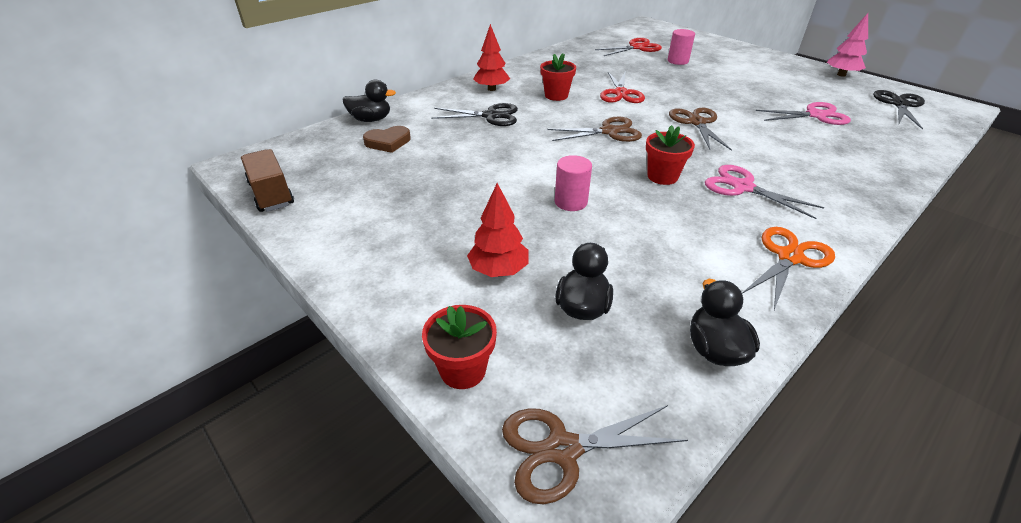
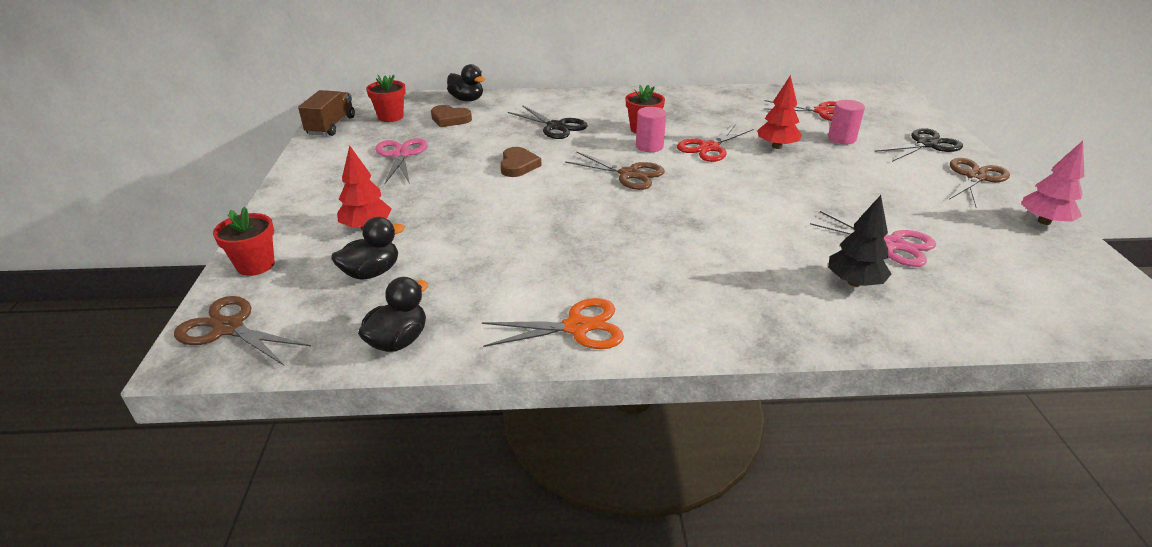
camera: 40 degrees right, 5 degrees down
red tree [473,24,510,91] -> red tree moved to [757,75,802,149]
pink cylinder [555,155,592,211] -> pink cylinder moved to [636,107,666,152]
red flower pot [646,125,695,185] -> red flower pot moved to [366,75,406,122]
brown scissors [669,108,732,151] -> brown scissors moved to [949,158,1010,207]
pink scissors [705,165,824,219] -> pink scissors moved to [375,138,428,184]
black scissors [873,90,925,130] -> black scissors moved to [874,128,963,162]
none -> brown heart [500,147,541,177]
none -> black tree [828,195,891,287]

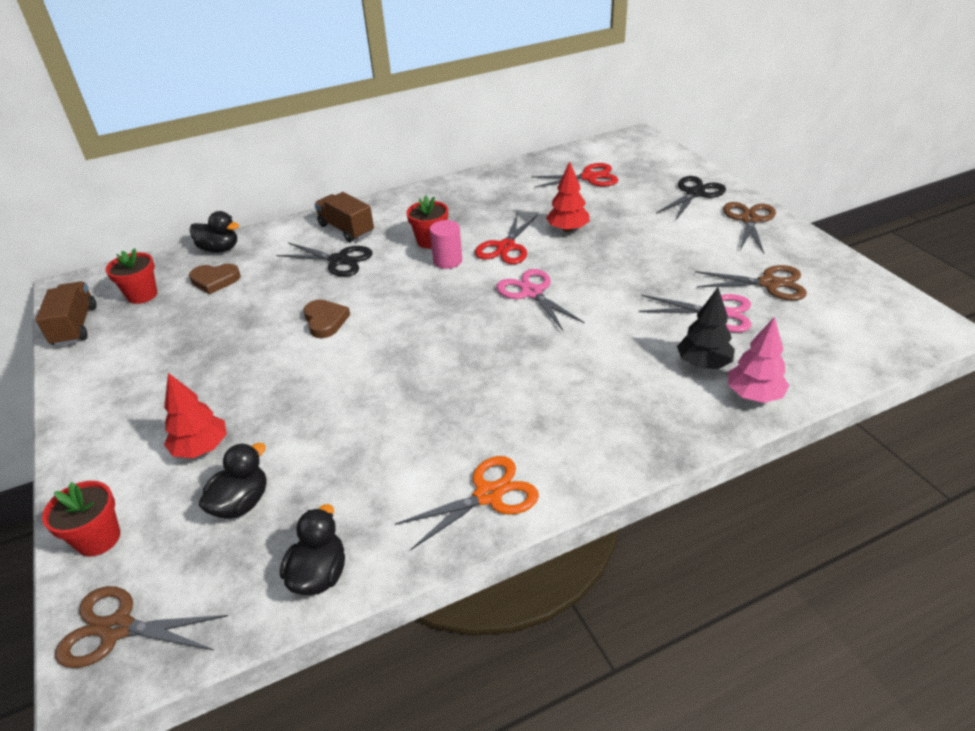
camera: 20 degrees left, 5 degrees up
pink scissors [375,138,428,184] -> pink scissors moved to [496,269,585,332]
brown scissors [565,152,665,190] -> brown scissors moved to [695,265,807,300]
pink cylinder [828,100,865,144] -> none
pink tree [1021,141,1084,225] -> pink tree moved to [728,316,789,403]
none -> brown truck [314,192,374,242]

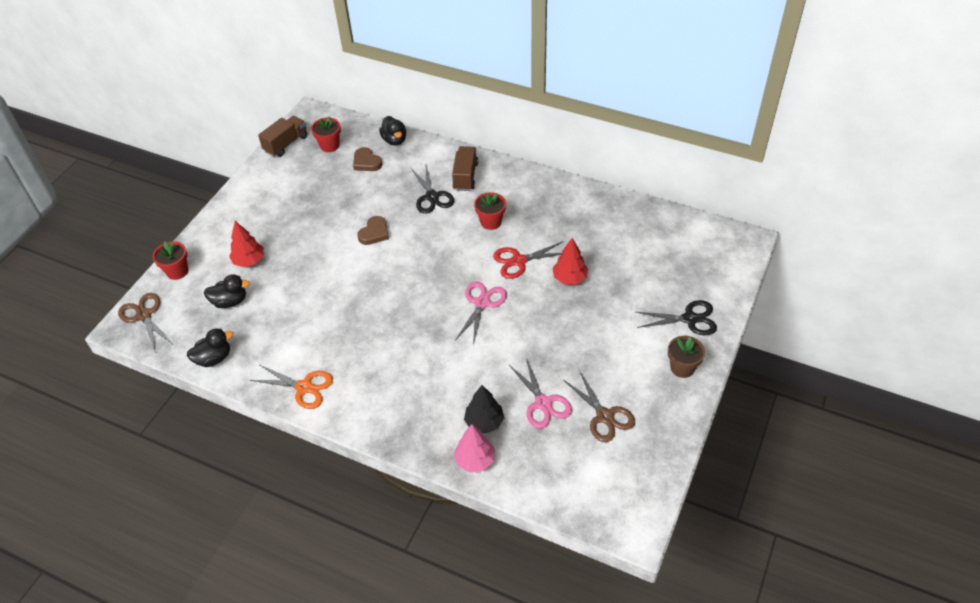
camera: 50 degrees right, 10 degrees up
pink cylinder [430,220,462,269] -> none
red scissors [531,163,618,188] -> none
brown scissors [723,202,776,253] -> brown flower pot [668,336,705,378]

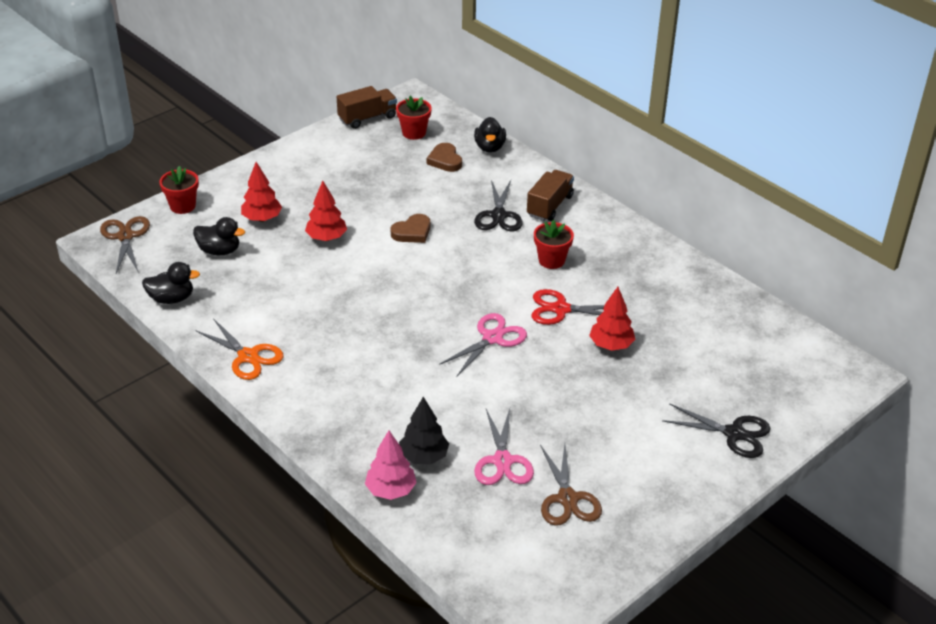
camera: 20 degrees right, 10 degrees down
brown flower pot [668,336,705,378] -> none
none -> red tree [305,181,347,241]

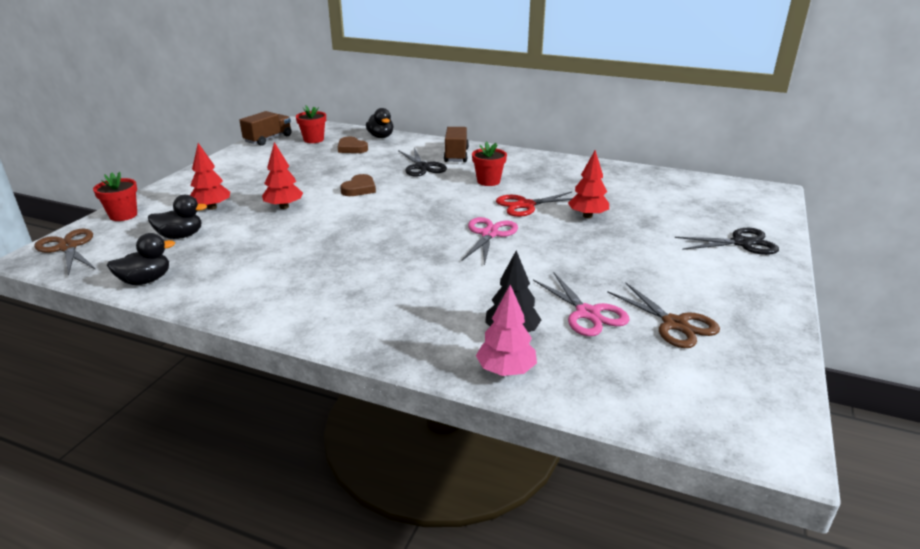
camera: 25 degrees left, 10 degrees down
orange scissors [195,318,284,380] -> none

